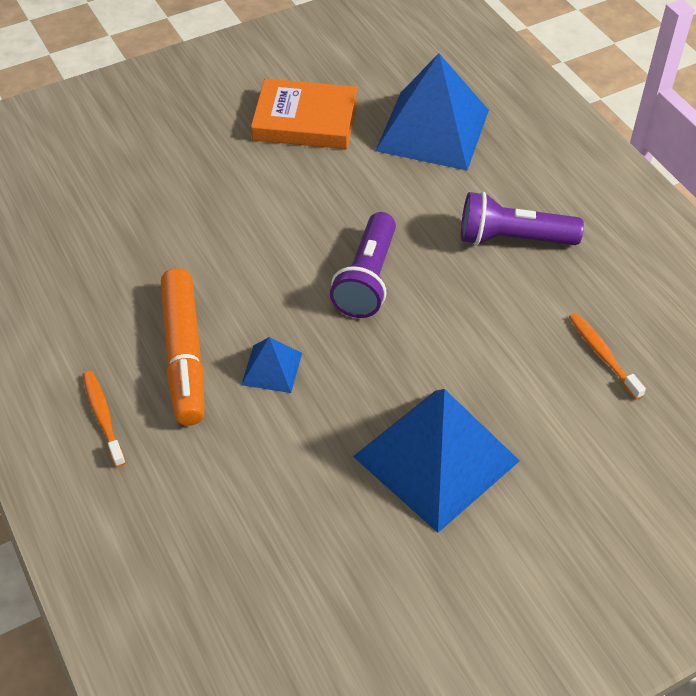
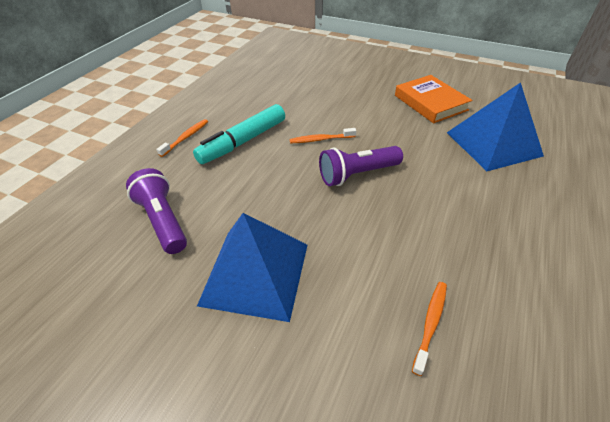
camera: 55 degrees right, 5 degrees down
orange marker [161,268,204,426] -> turquoise marker [193,104,285,164]
blue pyramid [241,337,302,393] -> none
purple flashlight [461,192,584,245] -> purple flashlight moved to [126,168,187,254]
none -> orange toothbrush [290,128,356,143]

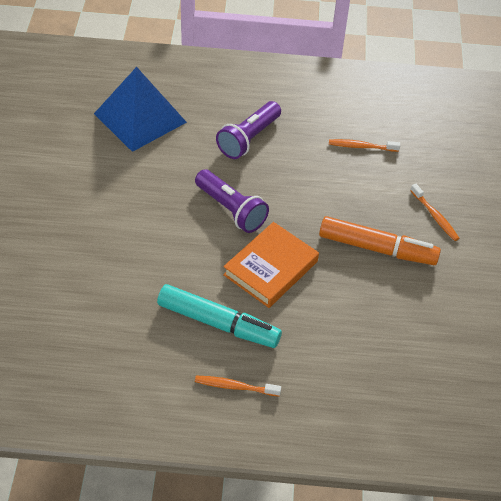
camera: 115 degrees left, 5 degrees up
purple flashlight [126,168,187,254] -> purple flashlight moved to [216,101,281,159]
blue pyramid [197,213,307,322] -> orange marker [319,216,441,265]
orange toothbrush [290,128,356,143] -> orange toothbrush moved to [410,184,459,241]
orange book [395,75,472,123] -> orange book moved to [223,222,319,308]

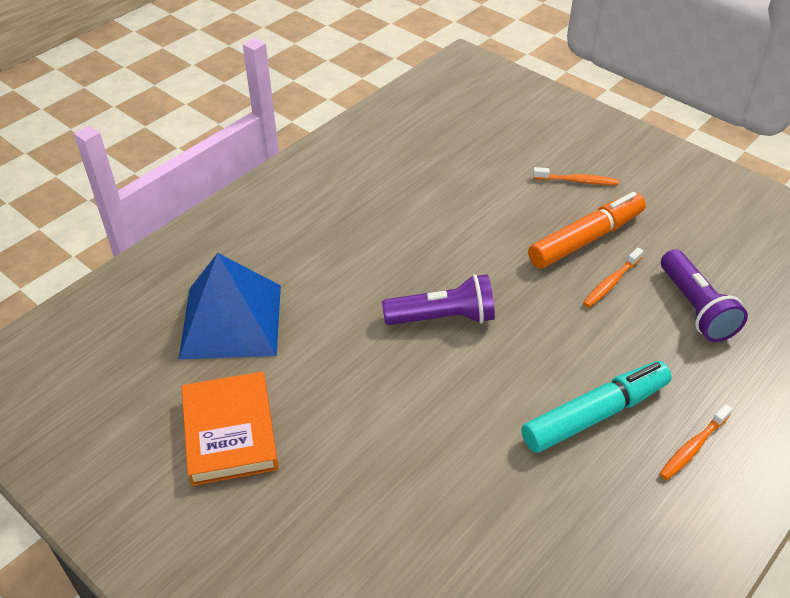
camera: 50 degrees left, 5 degrees down
purple flashlight [216,101,281,159] -> purple flashlight moved to [661,249,748,342]
orange book [223,222,319,308] -> orange book moved to [182,372,279,486]
orange toothbrush [329,139,400,152] -> orange toothbrush moved to [583,248,643,308]

